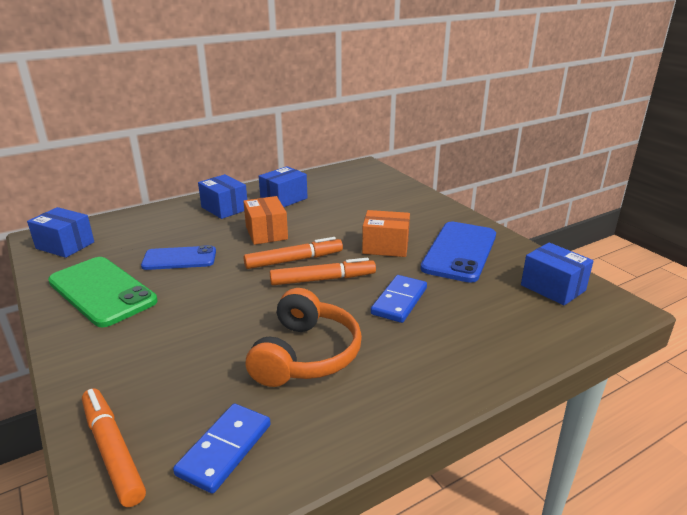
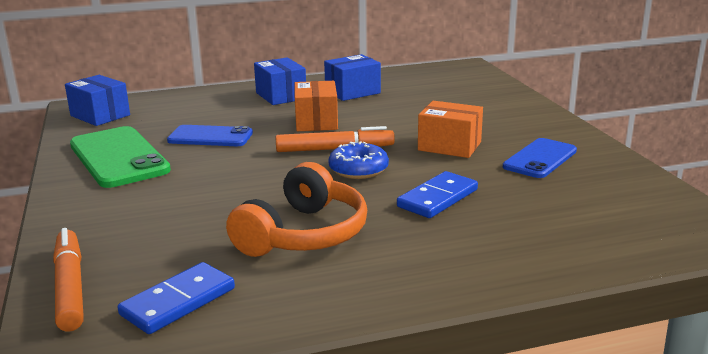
camera: 15 degrees right, 5 degrees down
orange marker [270,258,376,285] -> blue donut [328,141,389,179]
blue phone [420,222,496,283] -> blue phone [503,138,577,178], size x0.64
blue box [521,242,594,305] -> none

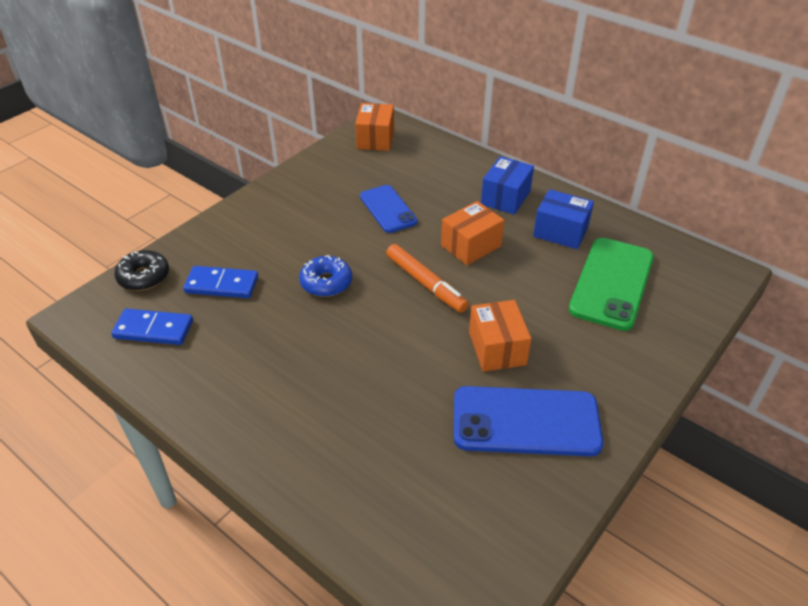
camera: 55 degrees right, 20 degrees up
orange marker [53,228,84,332] -> black donut [114,250,169,291]
blue box [65,75,130,126] -> orange box [355,103,394,151]
green phone [70,126,171,188] -> green phone moved to [569,238,654,331]
orange headphones [226,162,367,257] -> none
blue donut [328,141,389,179] -> blue donut moved to [299,255,352,297]
blue domino [397,171,478,218] -> blue domino moved to [183,266,258,298]
blue phone [503,138,577,178] -> blue phone [454,386,603,456], size x1.57

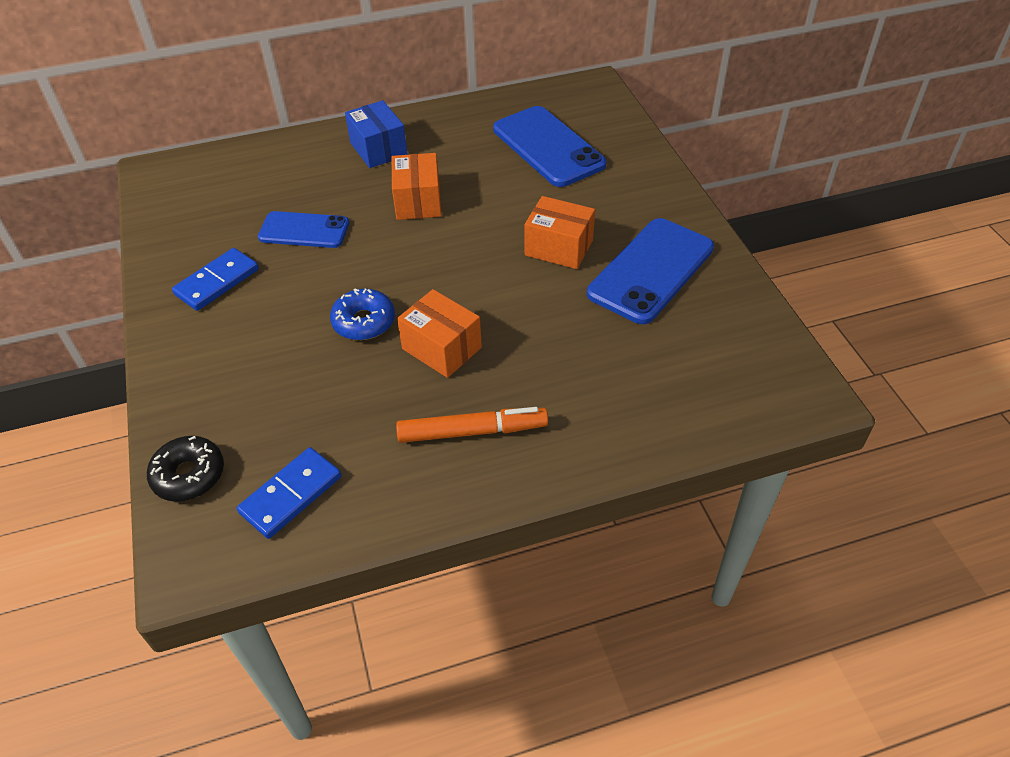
camera: 55 degrees left, 5 degrees up
blue domino [183,266,258,298] -> blue domino moved to [172,248,259,311]
orange box [355,103,394,151] -> orange box moved to [397,289,482,378]
orange marker [386,244,469,313] -> orange marker moved to [396,407,548,443]
blue box [533,189,594,249] -> none
green phone [569,238,654,331] -> blue phone [493,106,606,187]

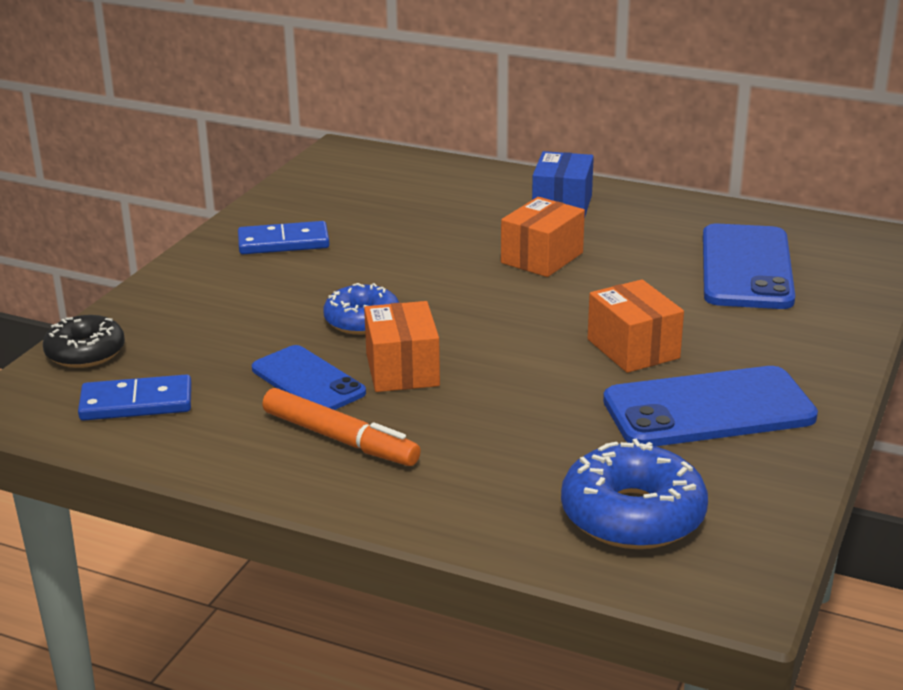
camera: 40 degrees right, 20 degrees down
blue phone [258,211,349,248] -> blue phone moved to [252,345,366,410]
none -> blue donut [561,439,708,549]

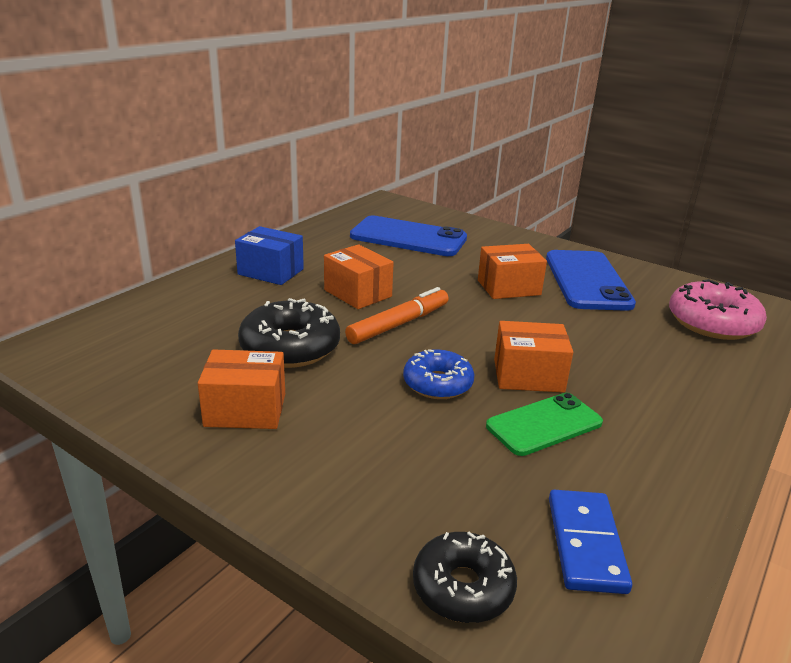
camera: 80 degrees left, 0 degrees up
blue domino [238,221,330,254] -> orange box [198,350,285,429]
blue phone [252,345,366,410] -> green phone [486,393,603,456]
orange marker [263,388,421,466] -> orange marker moved to [345,287,449,344]
blue donut [561,439,708,549] -> pink donut [669,279,767,340]
none -> black donut [238,298,340,368]

